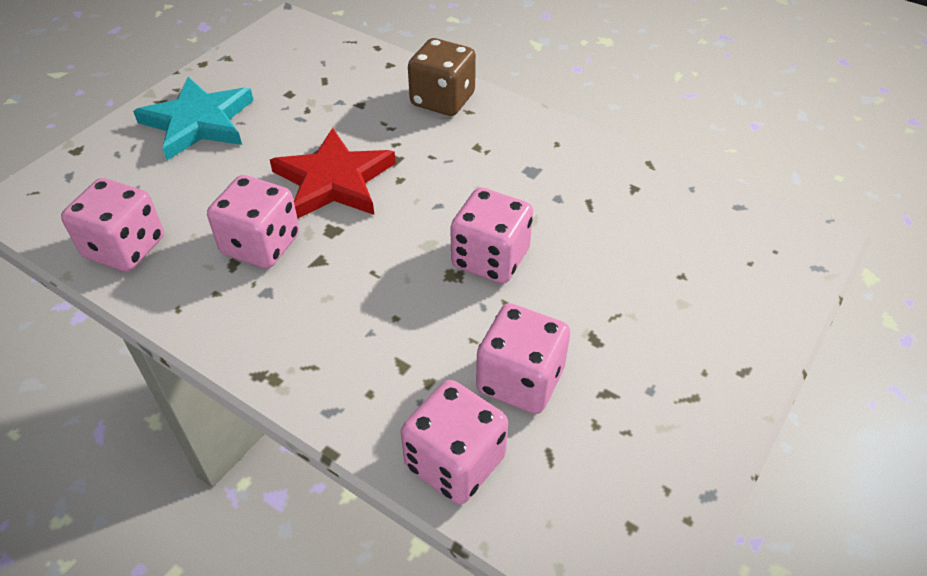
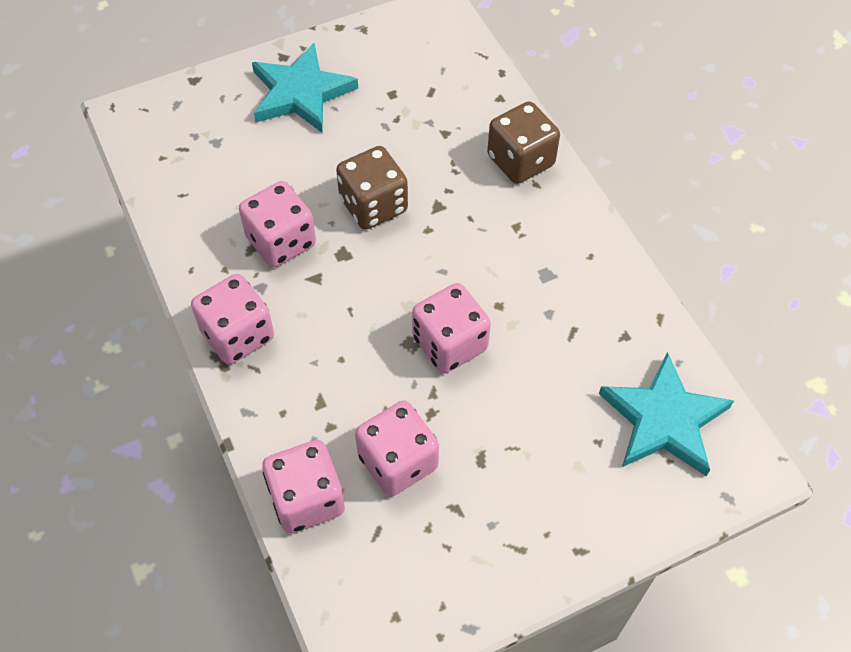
camera: 30 degrees right, 10 degrees up
pink dice [61,178,164,272] -> pink dice moved to [191,274,274,365]
red star [270,128,396,219] -> brown dice [336,146,408,230]
none -> turquoise star [599,352,734,476]

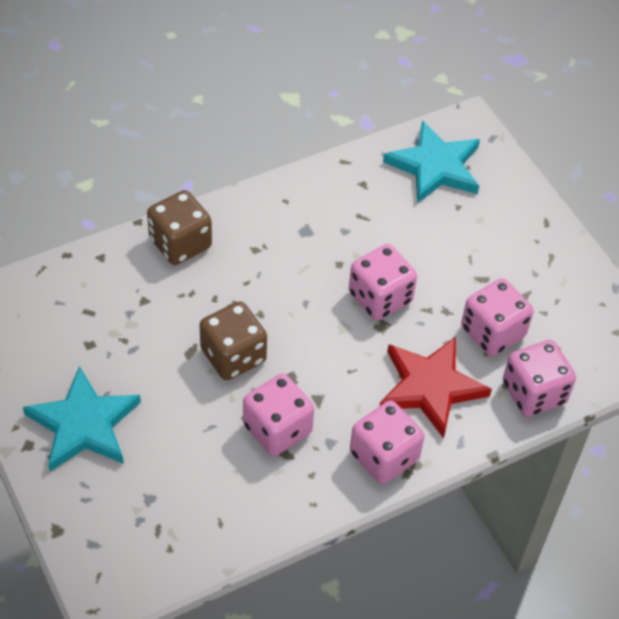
camera: 95 degrees left, 5 degrees down
none -> red star [380,337,492,438]

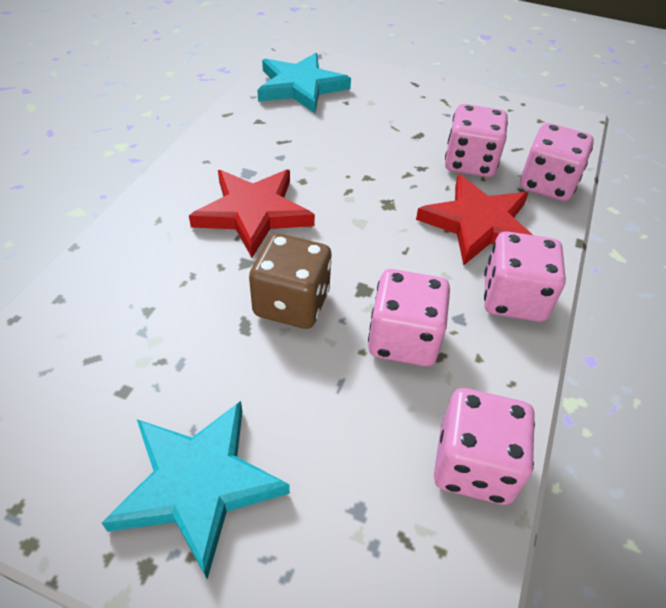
camera: 40 degrees left, 5 degrees down
brown dice [147,190,212,265] -> none
pink dice [349,244,417,321] -> pink dice moved to [434,388,535,505]
none -> red star [189,170,315,258]

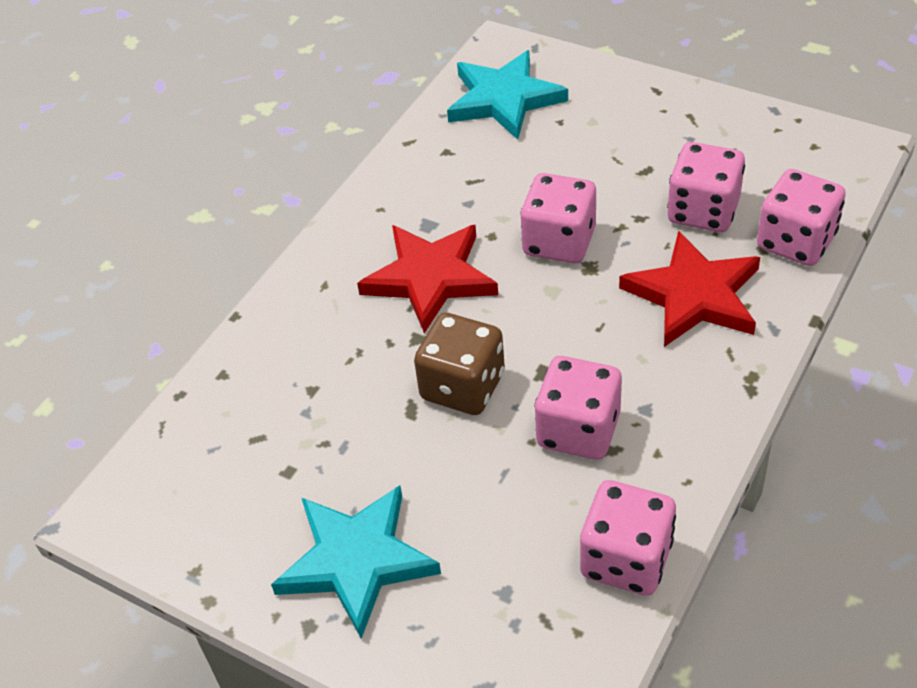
camera: 15 degrees right, 0 degrees up
pink dice [484,231,566,322] -> pink dice moved to [520,173,596,263]

